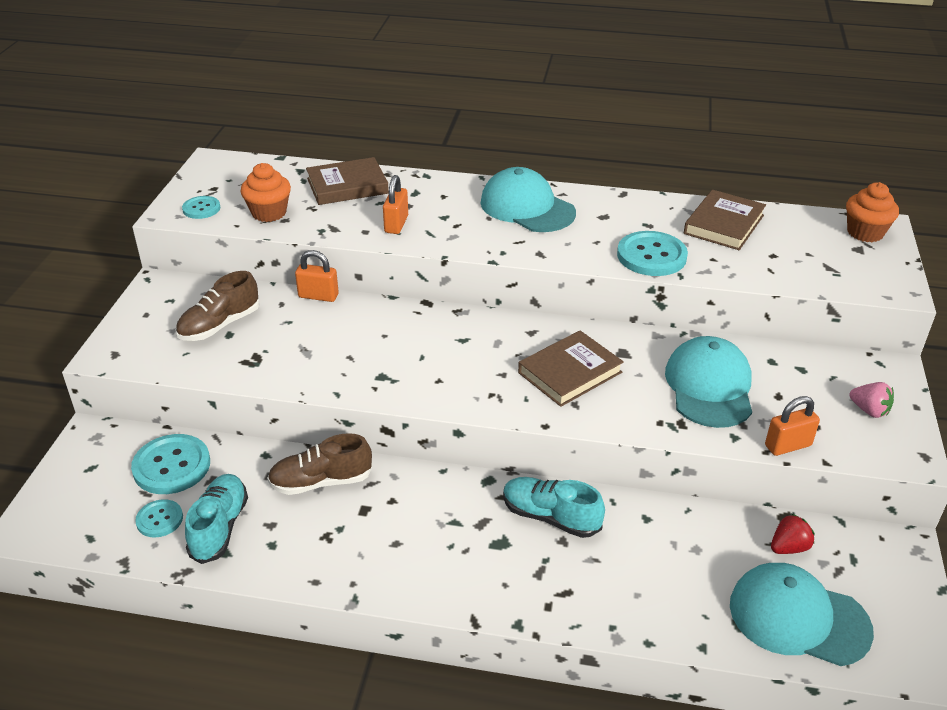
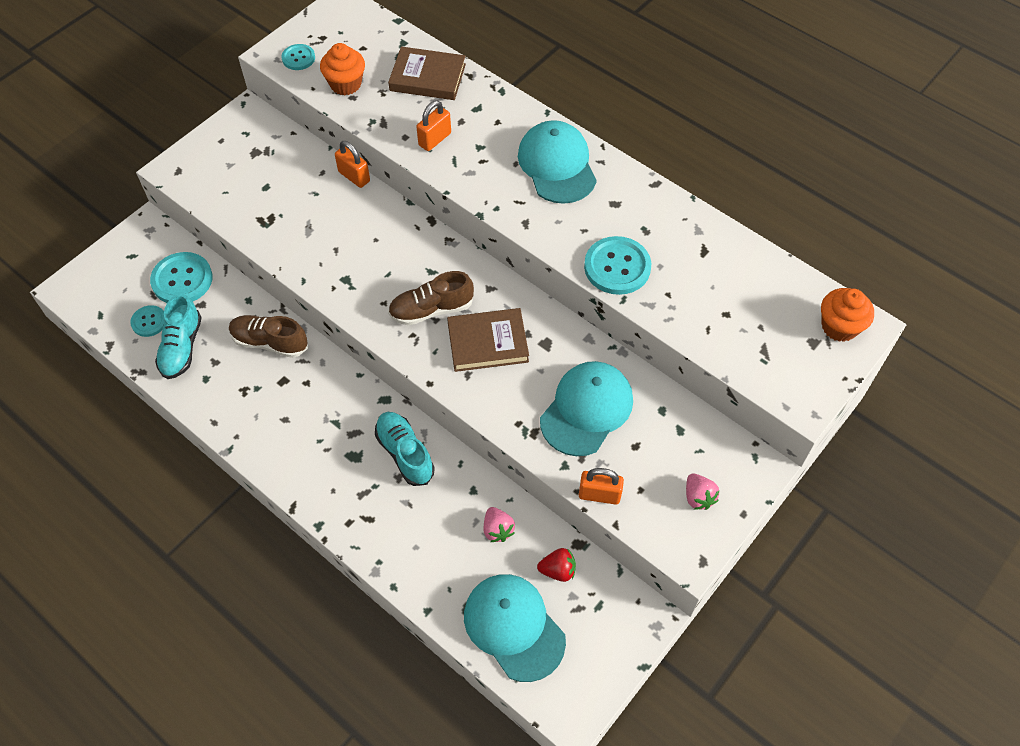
camera: 30 degrees right, 20 degrees up
brown shoe [176,271,260,341] -> brown shoe moved to [388,271,474,325]
turquoise shoe [185,474,248,564] -> turquoise shoe turned 150 degrees clockwise [155,294,202,379]
brown book [684,190,766,250] -> none
none -> pink strawberry [483,507,515,542]

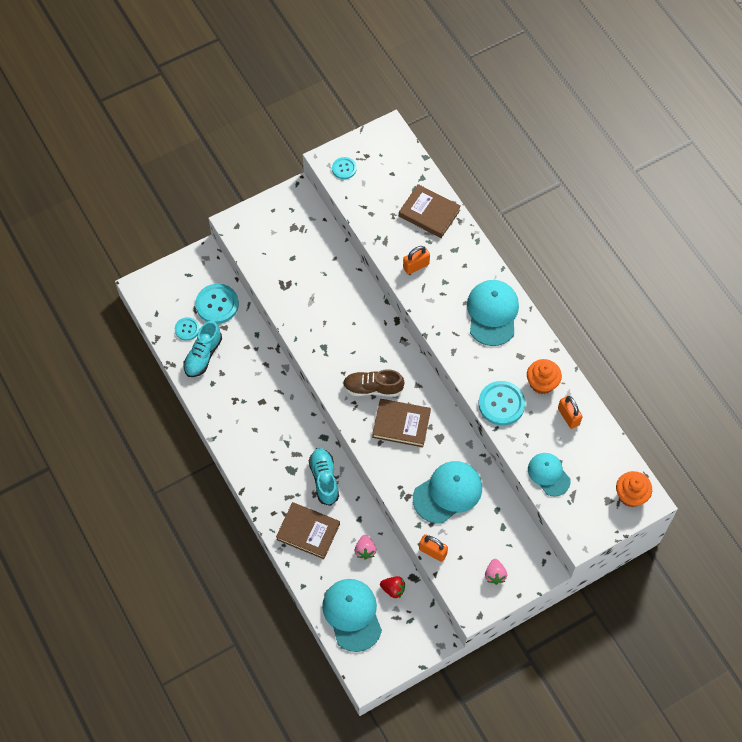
camera: 20 degrees right, 5 degrees up
brown shoe [229,315,308,358] -> none
orange cupcake [320,43,365,95] -> orange cupcake moved to [527,359,562,394]
orange padlock [335,141,370,188] -> orange padlock moved to [558,396,583,429]
none -> brown book [276,502,340,559]
none -> turquoise cap [528,453,571,497]

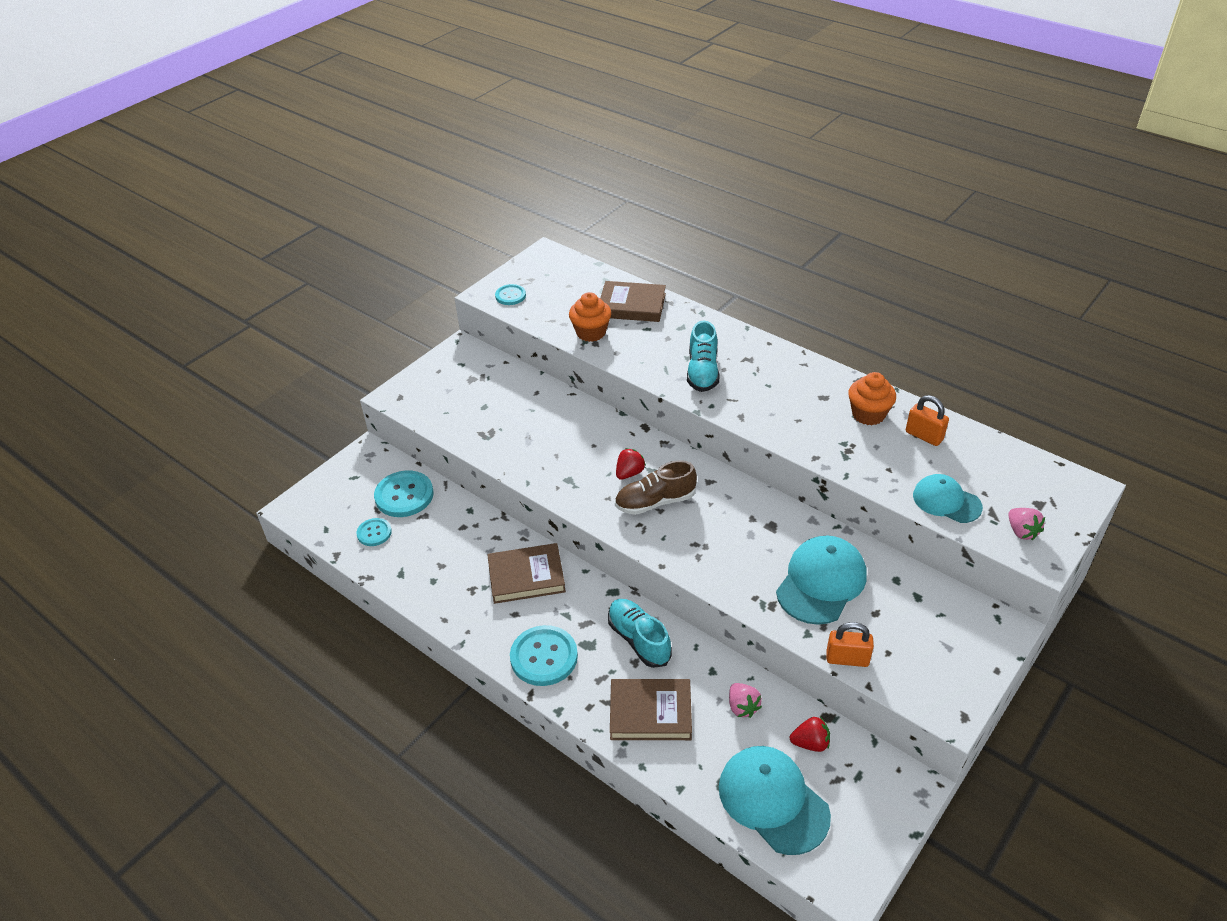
camera: 20 degrees left, 20 degrees down
turquoise shoe [183,321,222,377] -> turquoise shoe moved to [687,321,720,392]
brown book [372,399,431,447] -> brown book moved to [487,543,566,604]
orange padlock [403,246,430,275] -> none
turquoise cap [467,280,519,346] -> none
turquoise button [479,381,525,425] -> turquoise button moved to [510,625,578,686]
pink strawberry [485,559,507,585] -> pink strawberry moved to [1008,508,1045,540]
orange cupcake [616,471,652,507] -> orange cupcake moved to [569,292,611,342]
none -> red strawberry [616,448,646,480]

